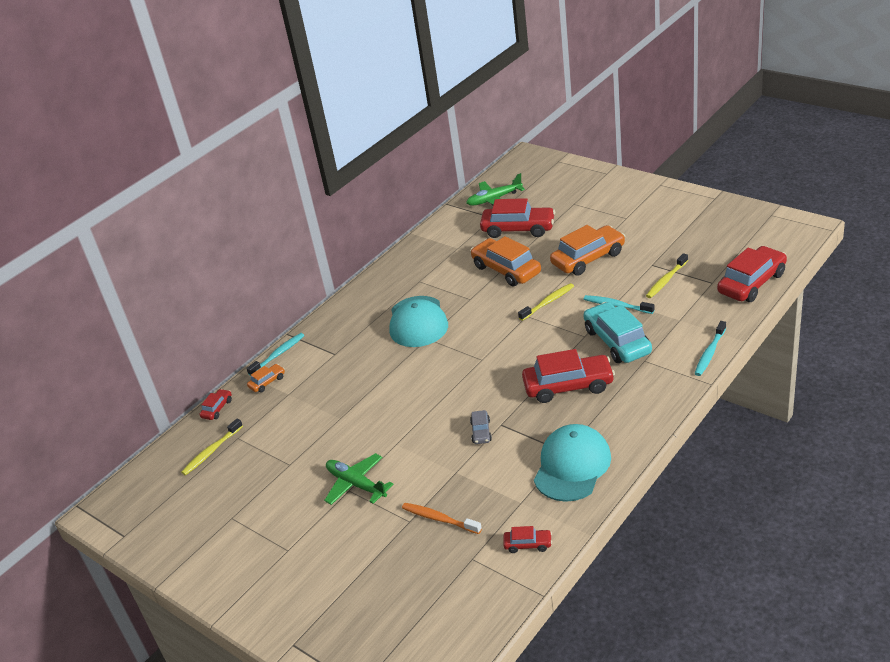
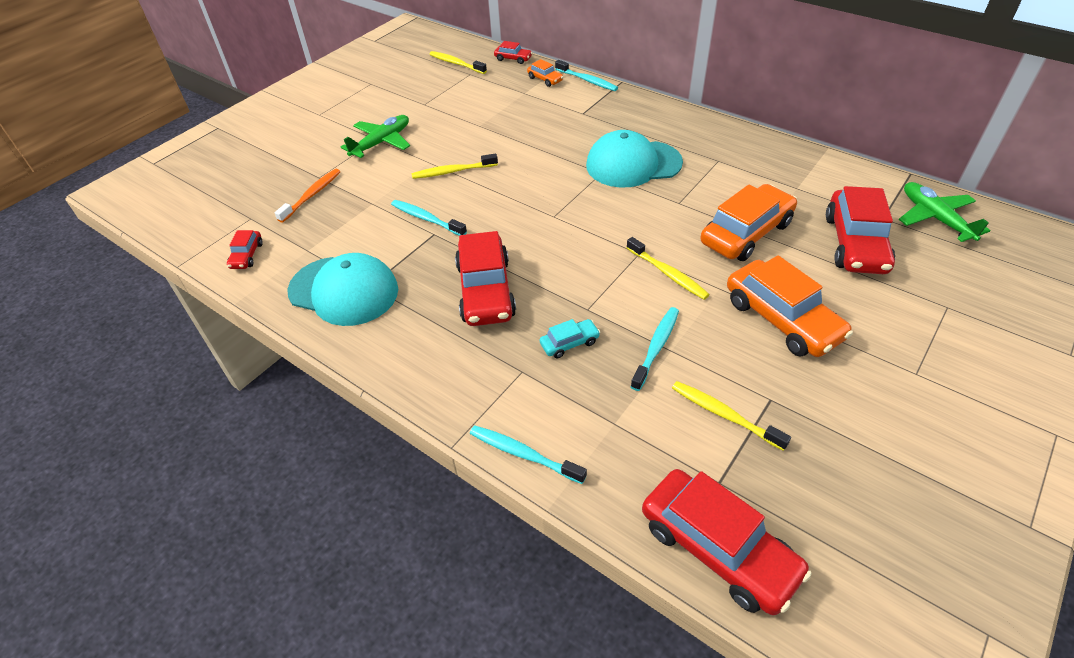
camera: 85 degrees right, 10 degrees up
grey car [470,410,492,444] -> turquoise toothbrush [391,200,467,236]
turquoise car [583,302,652,363] -> turquoise car [540,319,600,358], size x0.47
none -> yellow toothbrush [412,153,498,179]

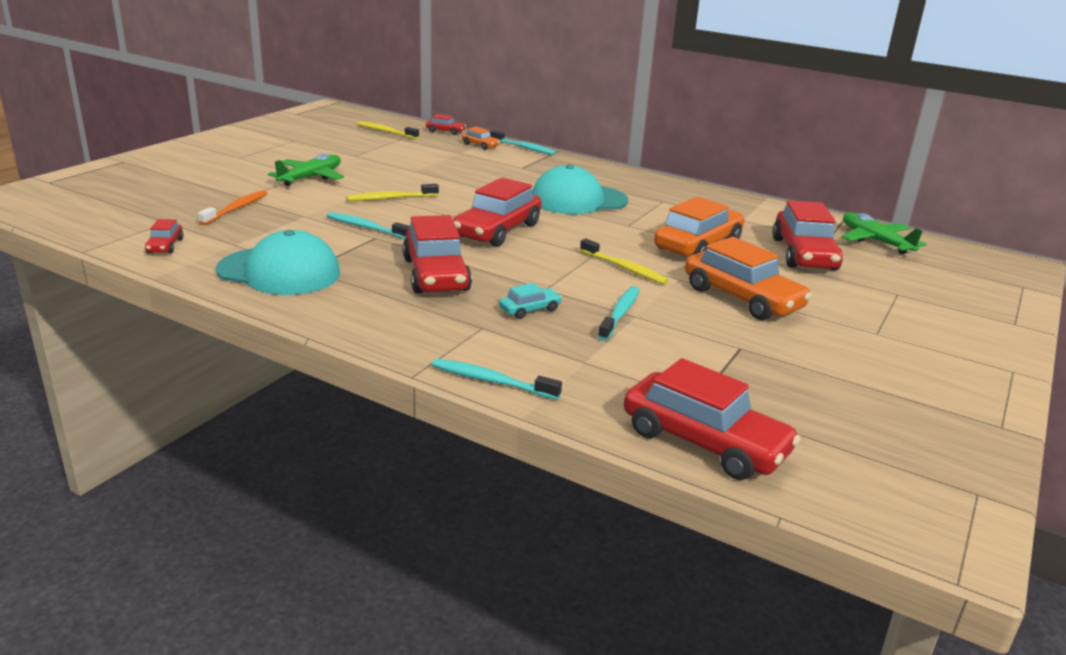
camera: 10 degrees left, 20 degrees down
yellow toothbrush [672,381,791,451] -> none
none -> red car [453,178,541,247]

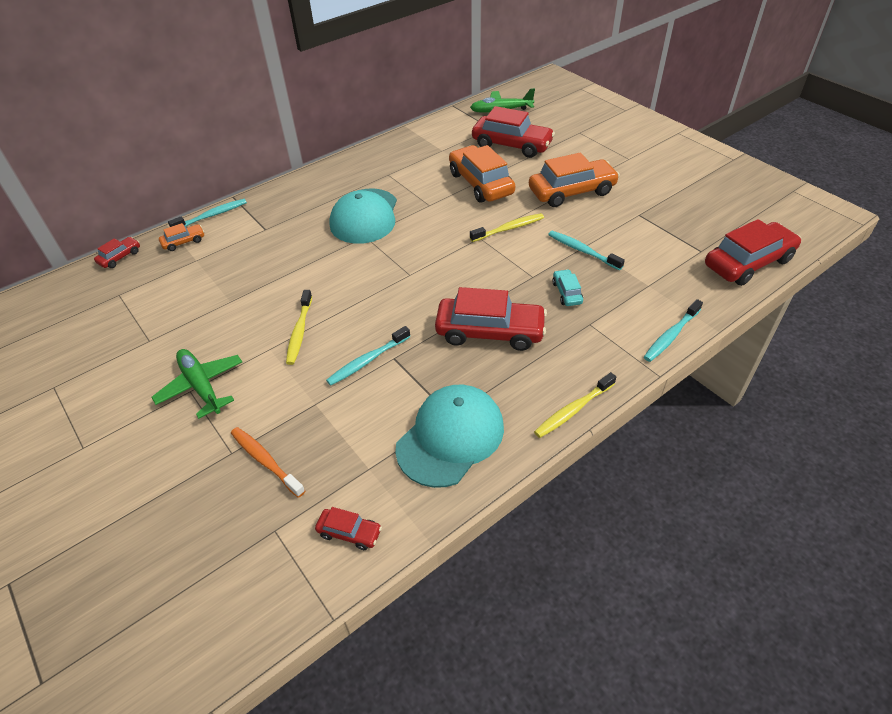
camera: 65 degrees left, 20 degrees up
yellow toothbrush [357,121,419,139] -> yellow toothbrush moved to [534,372,616,438]
red car [453,178,541,247] -> none

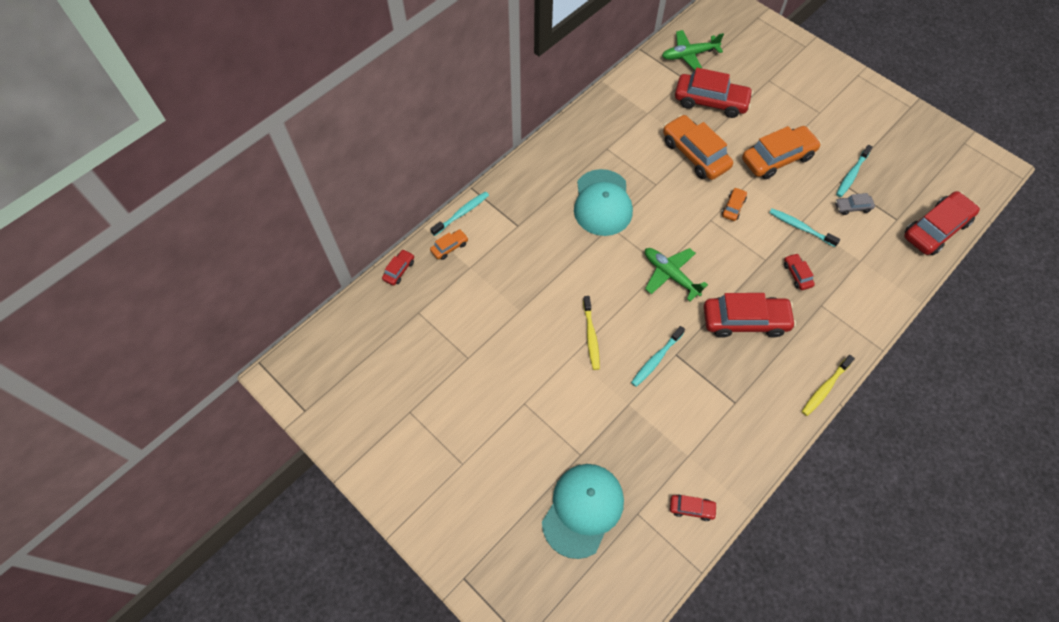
camera: 10 degrees left, 15 degrees up
green plane [151,349,242,419] -> green plane moved to [645,248,708,301]
orange toothbrush [231,427,305,498] -> none
turquoise cap [395,385,504,488] -> turquoise cap moved to [542,464,624,559]
yellow toothbrush [470,213,544,242] -> orange car [722,187,747,221]
turquoise car [552,269,583,306] -> red car [784,253,815,290]
turquoise toothbrush [644,299,703,362] -> turquoise toothbrush moved to [836,145,873,197]
none -> grey car [835,193,875,215]

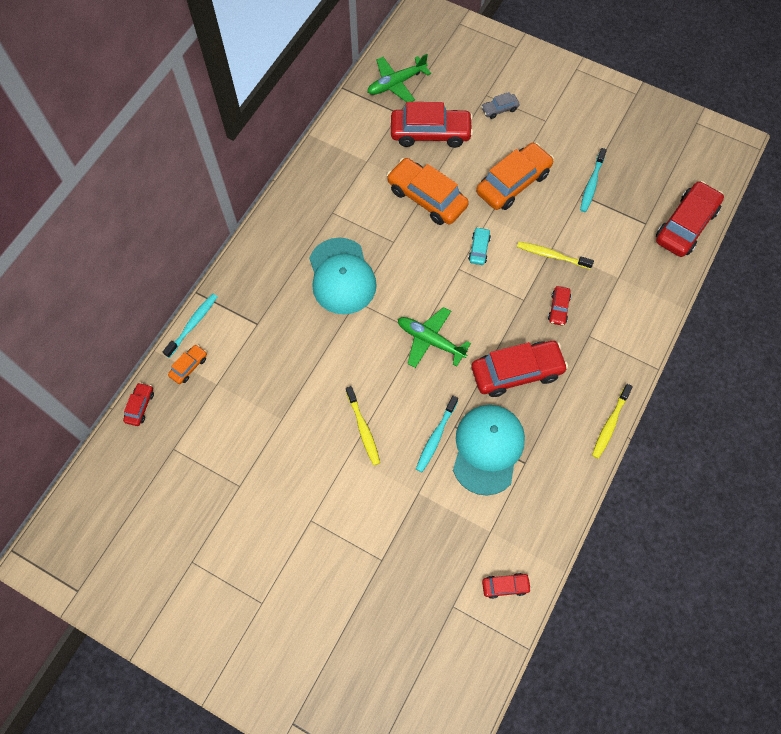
camera: 15 degrees left, 5 degrees up
turquoise cap [542,464,624,559] -> turquoise cap moved to [453,405,525,495]
orange car [722,187,747,221] -> turquoise car [468,227,491,265]
turquoise toothbrush [769,208,840,247] -> yellow toothbrush [517,242,594,269]
red car [784,253,815,290] -> red car turned 135 degrees counterclockwise [548,286,571,326]
grey car [835,193,875,215] -> grey car moved to [481,92,520,119]

